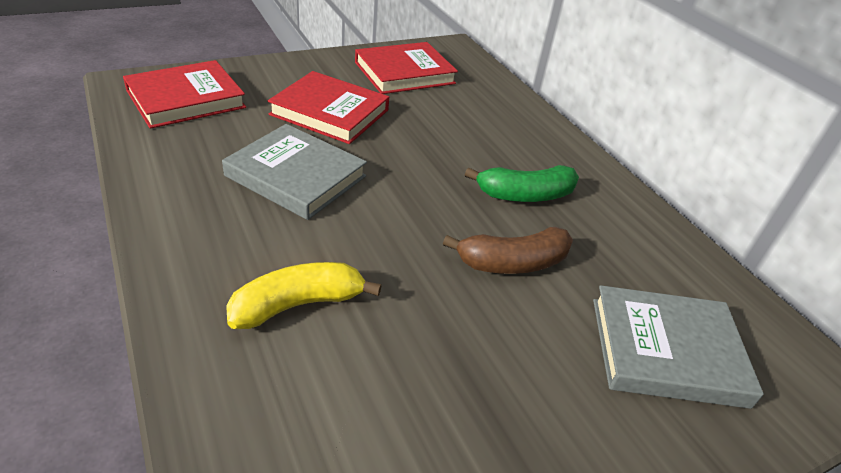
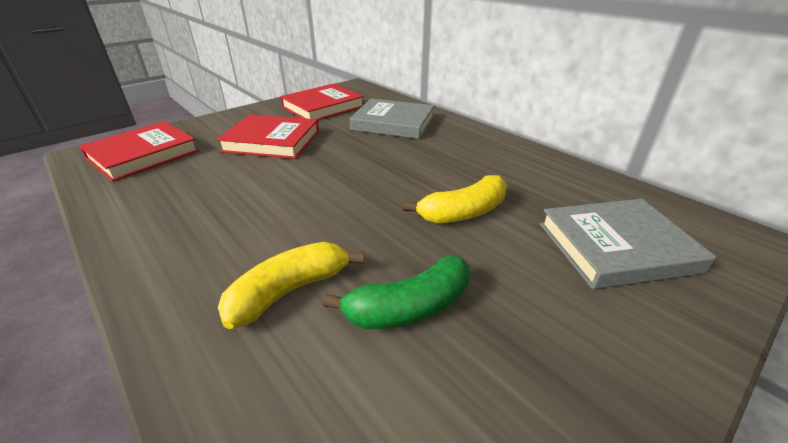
camera: 10 degrees left, 5 degrees down
grey book [222,124,367,220] -> grey book moved to [349,98,435,139]
brown banana [443,227,573,274] -> yellow banana [403,175,507,223]
green banana [465,165,579,202] -> green banana moved to [322,256,470,329]

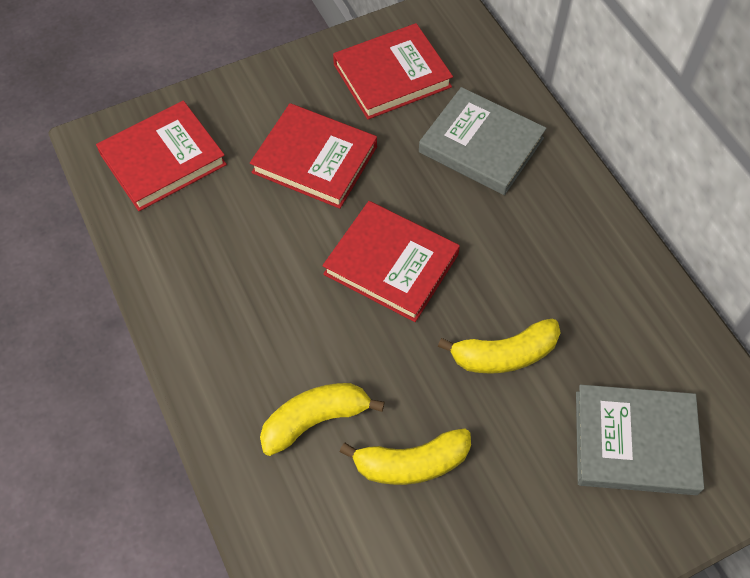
camera: 15 degrees right, 25 degrees up
green banana [322,256,470,329] -> yellow banana [340,428,471,485]
none -> red book [322,201,460,322]

